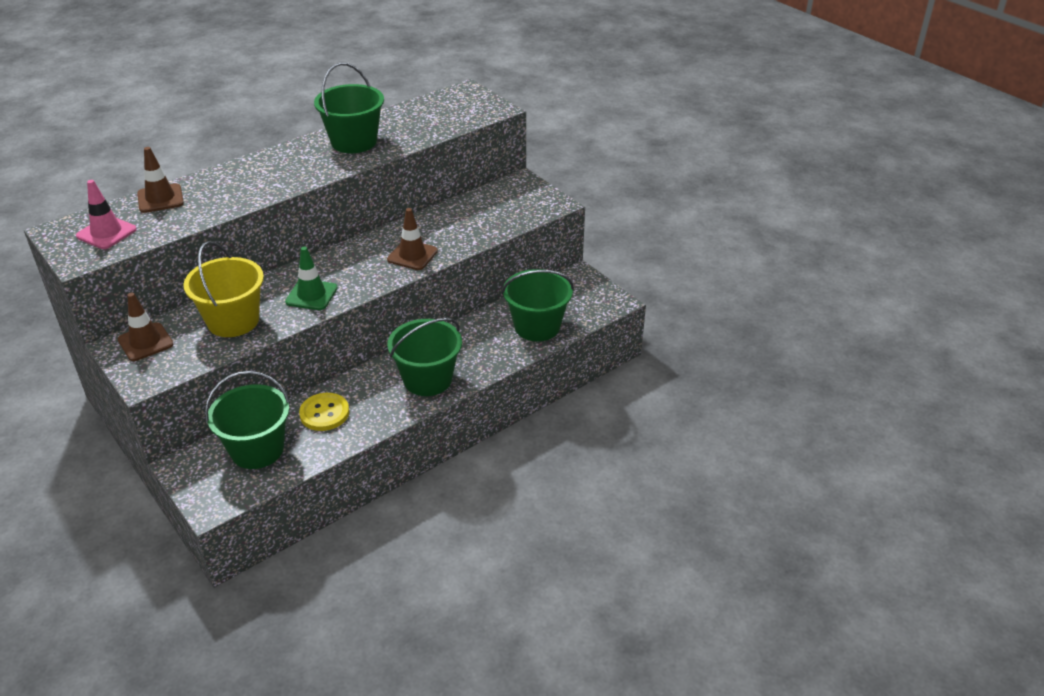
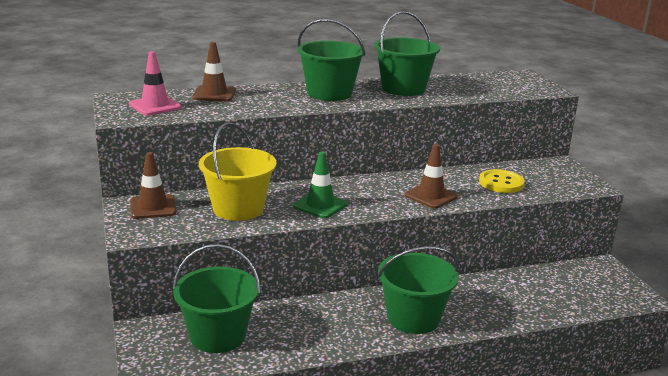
camera: 20 degrees right, 15 degrees down
yellow button [299,393,349,431] -> yellow button moved to [479,169,525,193]
green bucket [502,269,574,341] -> green bucket moved to [297,19,366,101]

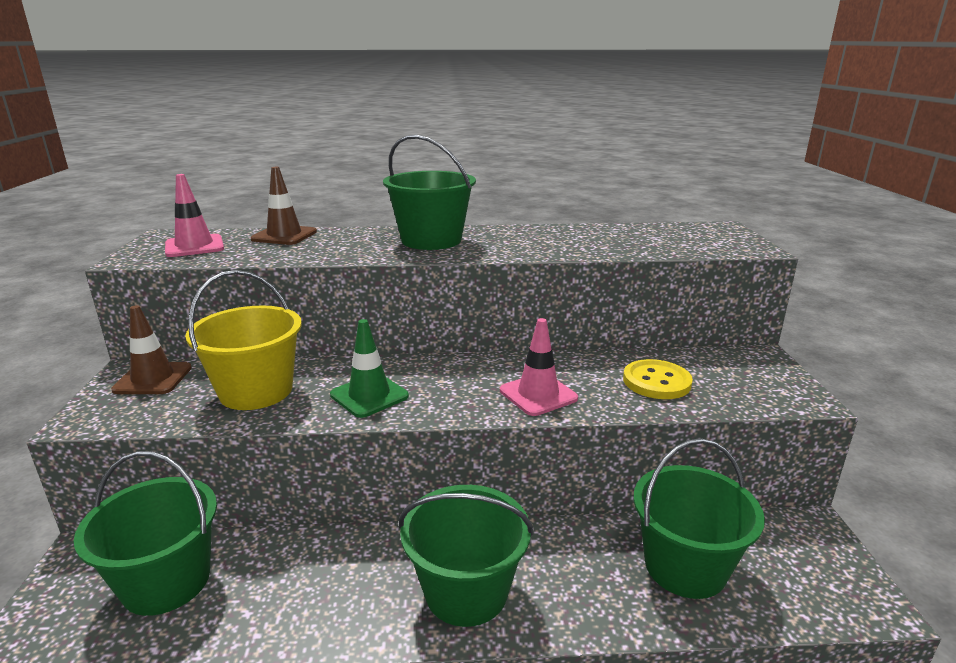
camera: 15 degrees right, 0 degrees up
green bucket [374,11,440,96] -> green bucket moved to [633,438,765,599]
brown traffic cone [405,144,458,208] -> pink traffic cone [500,318,578,416]

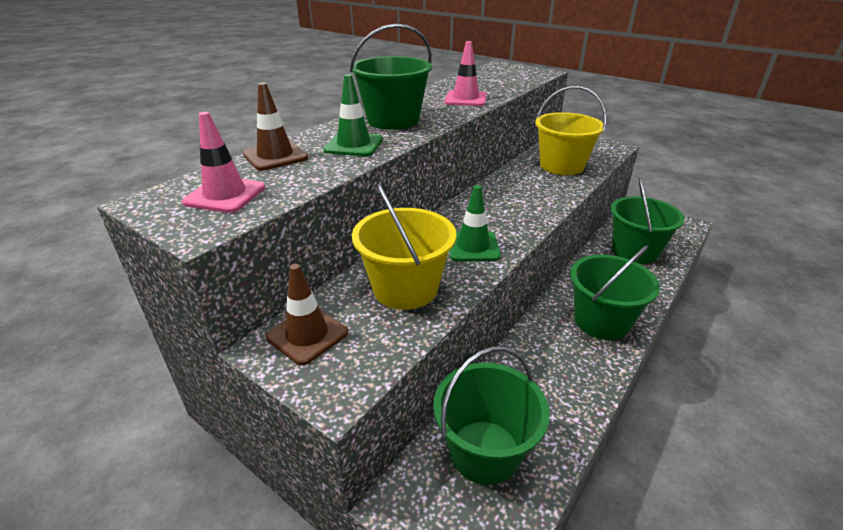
camera: 50 degrees left, 10 degrees up
pink traffic cone [500,318,578,416] -> pink traffic cone moved to [445,41,486,106]
yellow button [623,359,693,399] -> yellow bucket [535,86,607,175]
none -> green traffic cone [323,74,383,156]

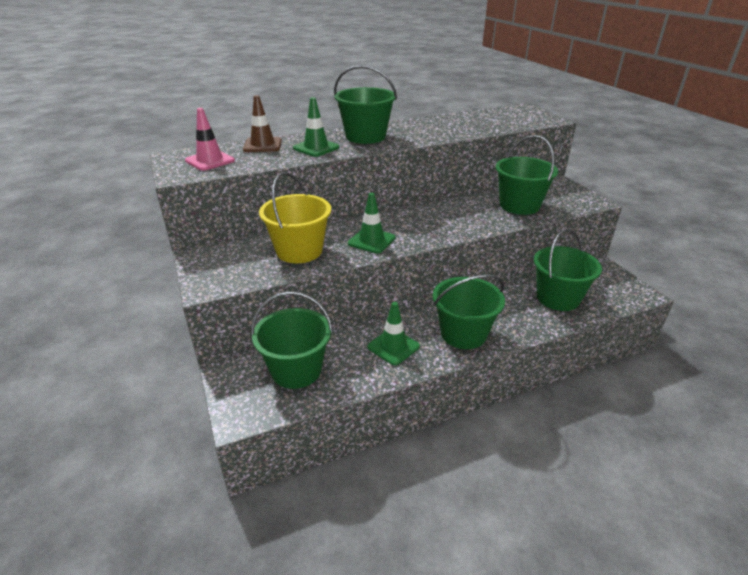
camera: 30 degrees right, 0 degrees up
brown traffic cone [265,264,348,365] -> none
pink traffic cone [445,41,486,106] -> none
yellow bucket [535,86,607,175] -> green bucket [495,135,559,215]
none -> green traffic cone [367,302,420,365]

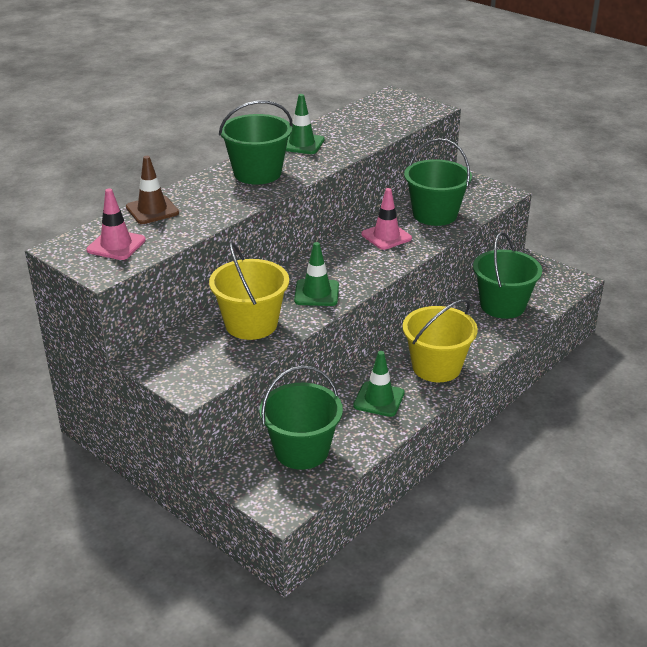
camera: 25 degrees left, 0 degrees up
green traffic cone [293,97,340,157] -> green traffic cone moved to [286,94,325,154]
green bucket [433,274,505,349] -> yellow bucket [403,299,478,382]
none -> pink traffic cone [361,188,412,250]

